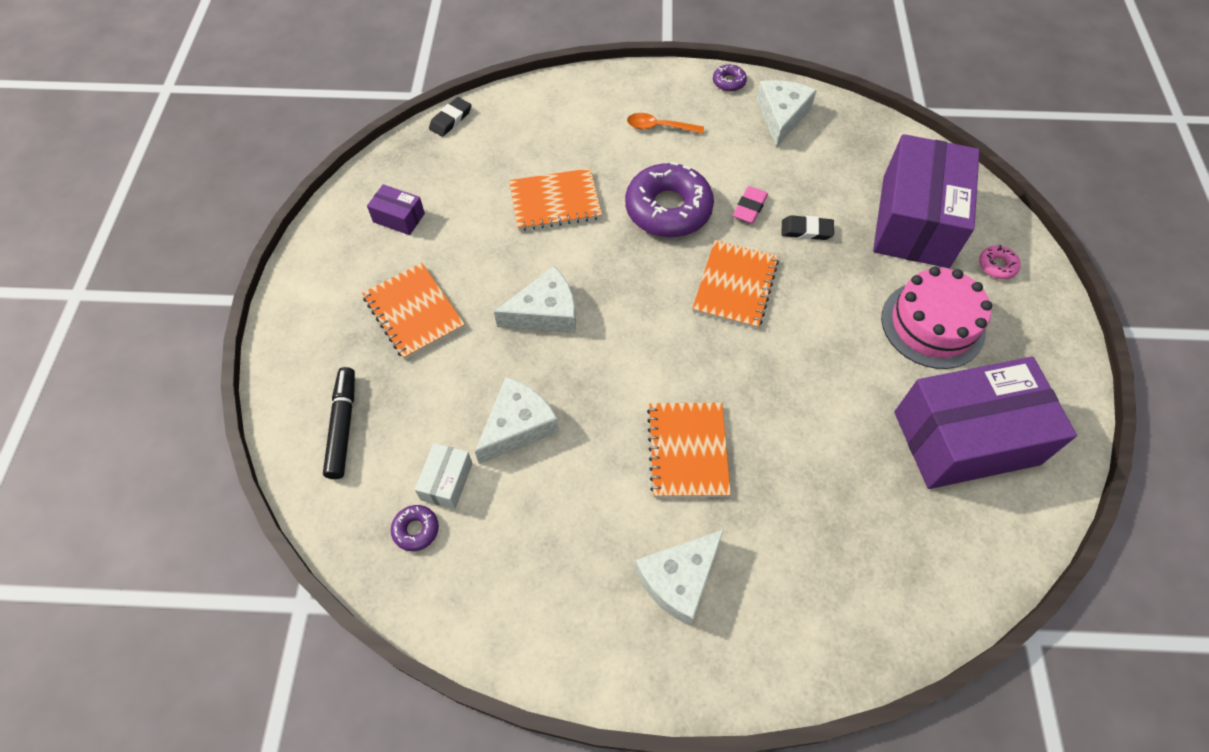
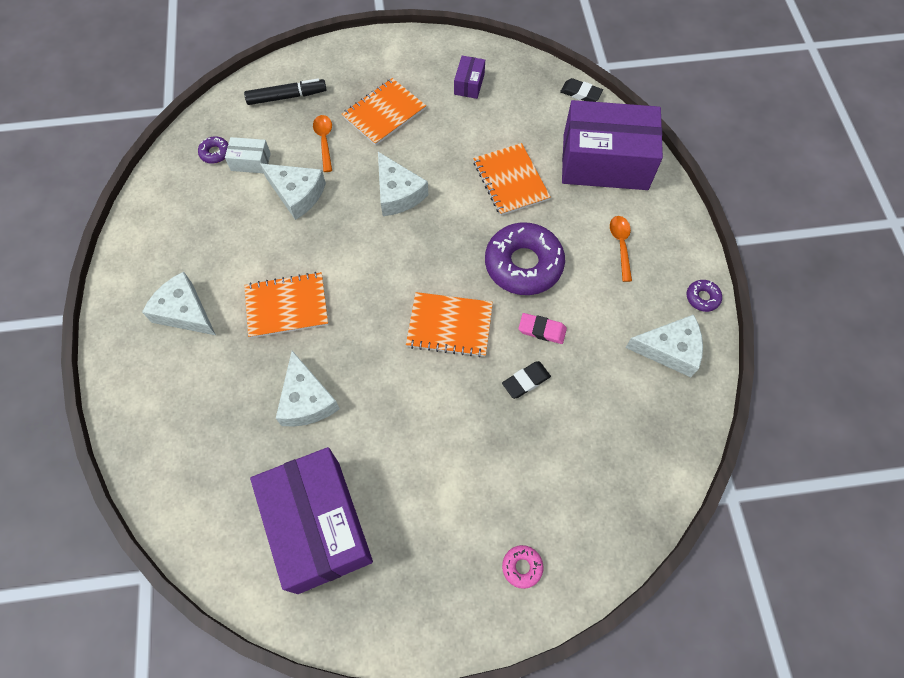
camera: 80 degrees right, 5 degrees up
black eraser [781,215,834,240] -> black eraser turned 60 degrees clockwise [502,361,551,399]
purple box [873,134,980,268] -> purple box moved to [562,100,663,190]
pink cake [881,267,992,369] -> none
none -> white cheese [276,351,340,427]
none -> orange spoon [313,115,332,172]

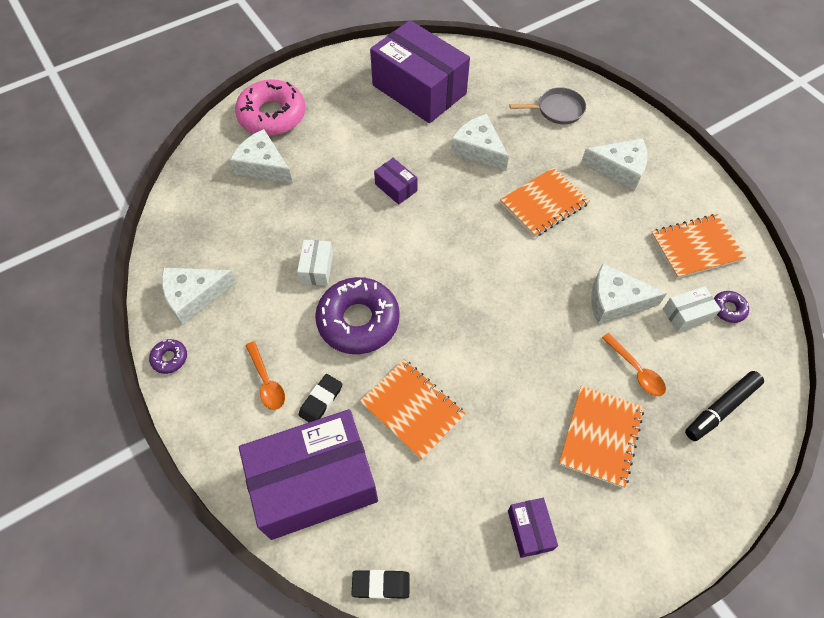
camera: 155 degrees right, 5 degrees down
white cheese [378,152,428,216] -> white cheese moved to [230,129,293,183]
orange notebook [406,292,493,357] -> orange notebook moved to [651,214,746,279]
black eraser [502,361,551,399] -> black eraser moved to [298,374,342,422]
pink donut [502,545,543,589] -> pink donut [235,79,306,136], size x2.33
pink eraser [518,313,567,344] -> white box [297,240,333,286]
none -> purple box [374,158,418,205]
none -> grey pan [510,87,586,124]

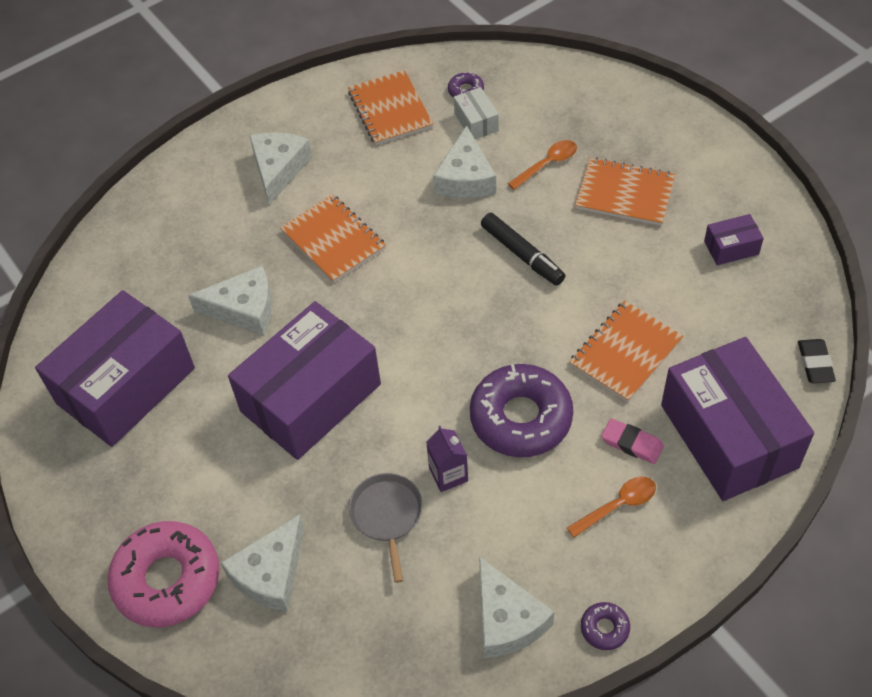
camera: 90 degrees left, 5 degrees down
white box [297,240,333,286] -> purple carton [426,426,468,492]
black eraser [298,374,342,422] -> pink eraser [601,418,664,464]
purple box [374,158,418,205] -> purple box [228,301,381,460], size x2.42
white cheese [451,114,509,171] -> white cheese turned 135 degrees counterclockwise [188,266,272,335]
grey pan [510,87,586,124] -> grey pan moved to [349,473,423,583]
black marker [685,371,764,441] -> black marker moved to [481,213,565,286]

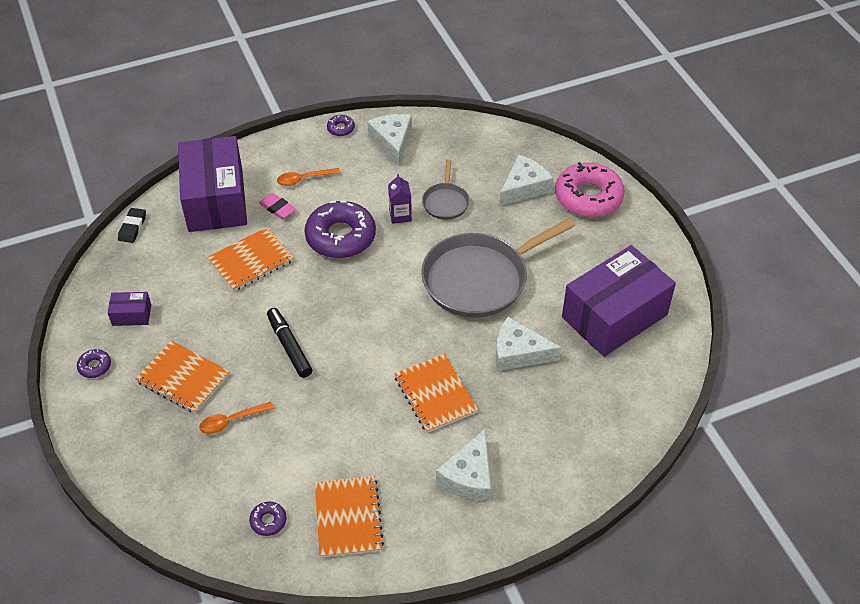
camera: 170 degrees left, 5 degrees down
purple box [228,301,381,460] -> grey pan [421,218,575,318]
white cheese [433,125,496,198] -> none
white box [454,87,499,139] -> none
none -> purple donut [77,349,111,378]

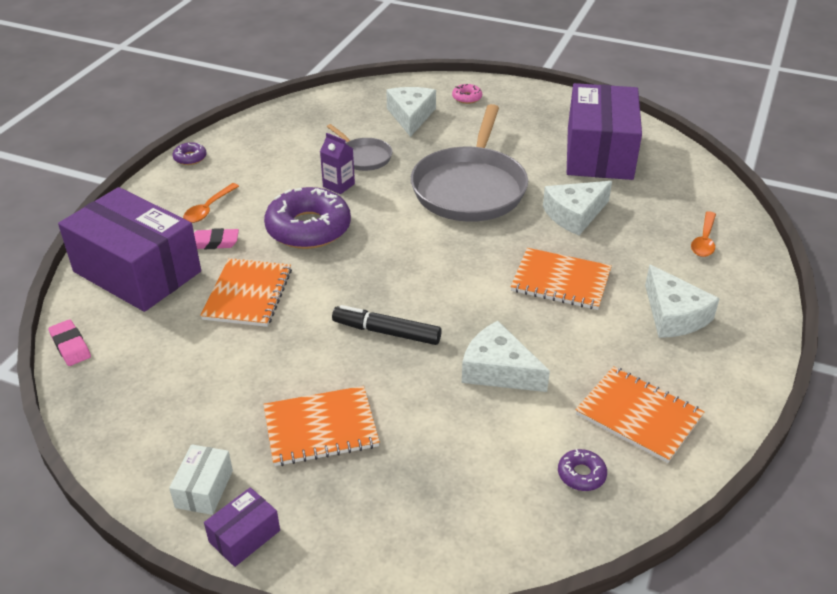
camera: 45 degrees left, 10 degrees down
purple donut [77,349,111,378] -> white box [169,444,233,515]
purple box [108,292,151,326] -> purple box moved to [204,487,280,567]
black eraser [118,208,146,243] -> pink eraser [48,319,91,366]
orange spoon [199,402,274,434] -> orange spoon moved to [691,211,716,257]
white cheese [367,114,412,166] -> white cheese moved to [462,321,550,392]
pink donut [555,162,625,217] -> pink donut [452,84,482,104], size x0.43

